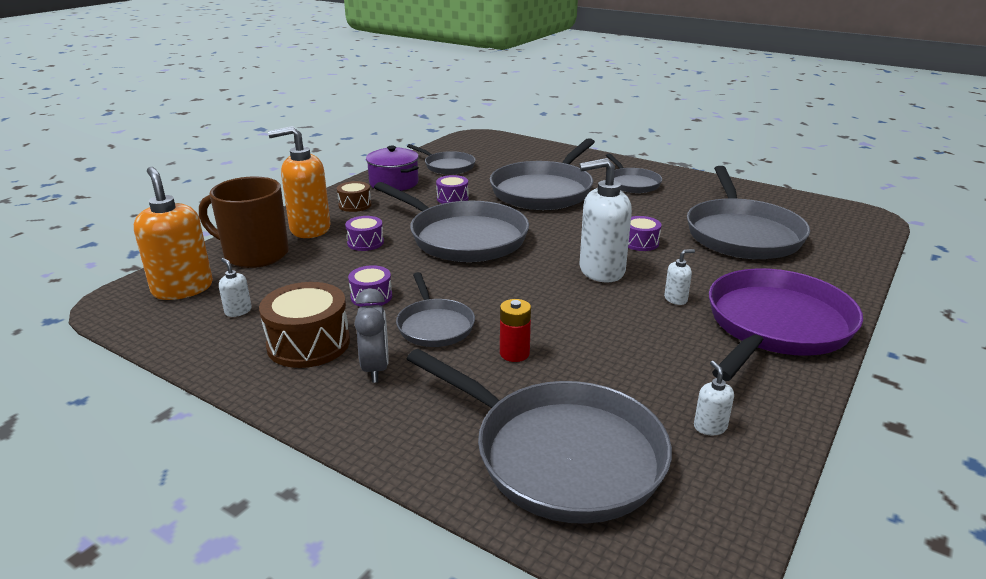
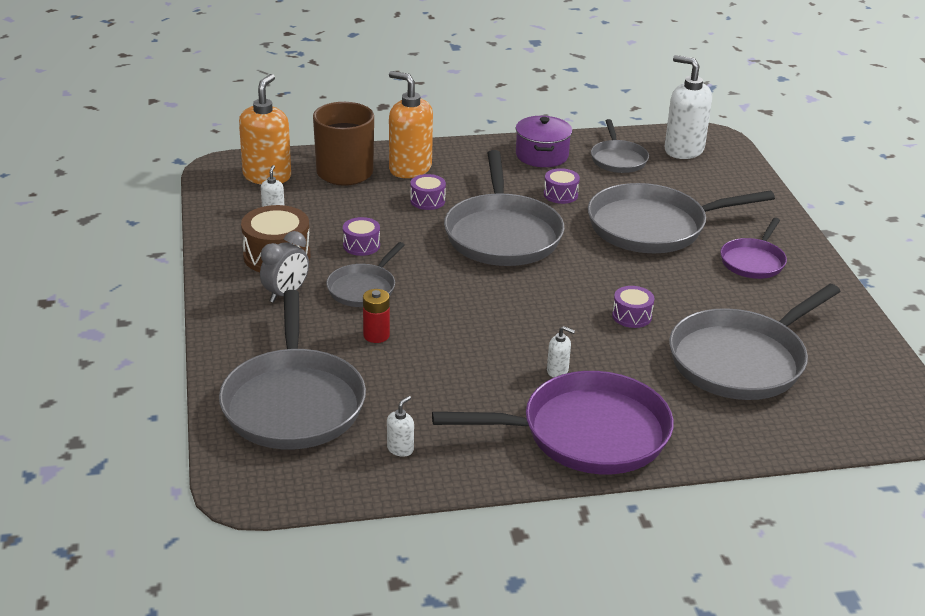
camera: 45 degrees right, 5 degrees up
brown drum [337,181,371,212] -> none
white soap dispenser [579,158,632,282] -> white soap dispenser moved to [664,55,712,159]
grey pan [606,154,662,193] -> purple pan [720,218,787,279]

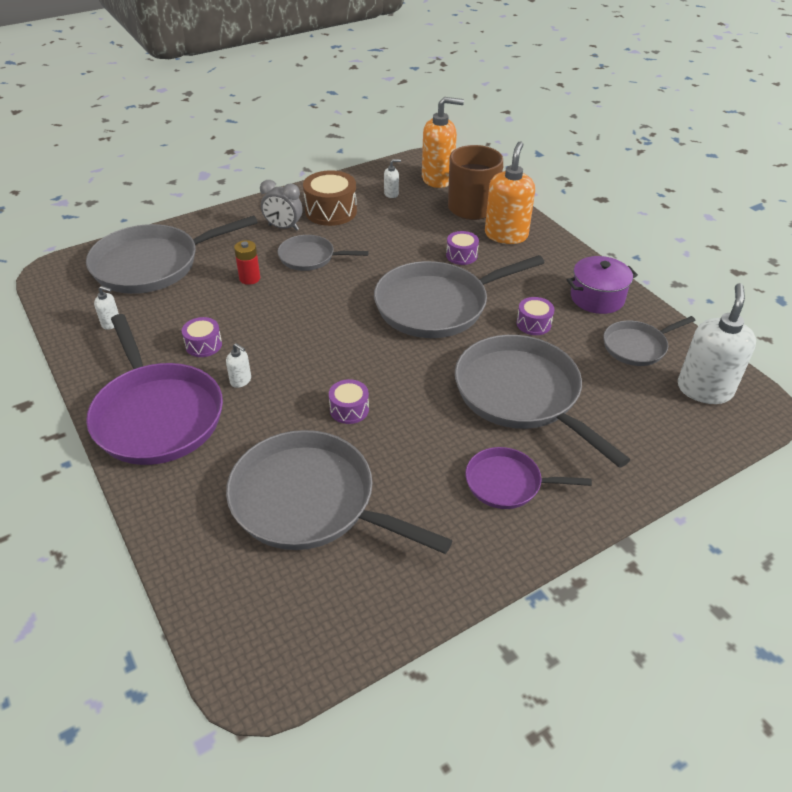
camera: 70 degrees right, 10 degrees up
purple drum [343,217,380,256] -> purple drum moved to [182,317,222,357]
white soap dispenser [547,326,575,378] -> white soap dispenser turned 60 degrees counterclockwise [226,343,251,388]

